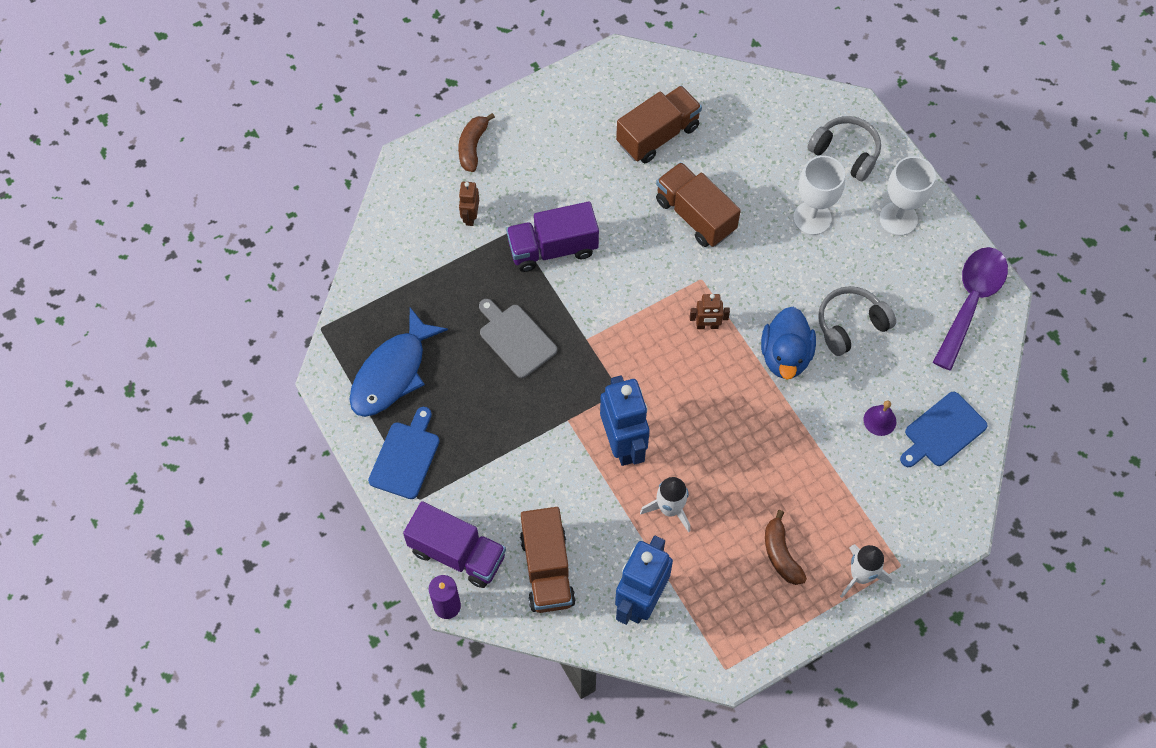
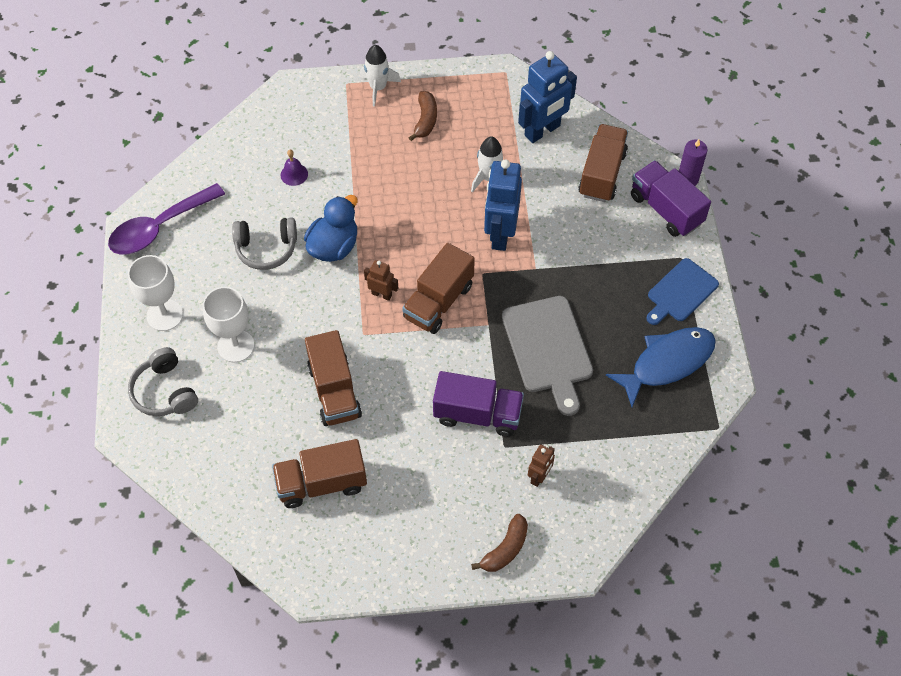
camera: 155 degrees left, 5 degrees down
grey cutting board [479,299,557,378] -> grey cutting board [502,296,593,416], size x1.50
blue cutting board [900,392,988,467] -> none
none -> brown truck [402,243,475,334]

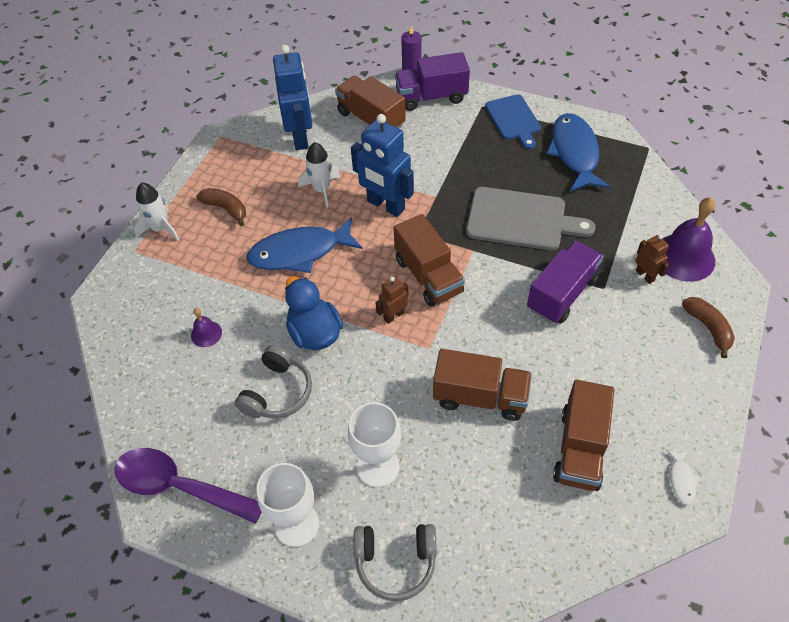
camera: 60 degrees left, 5 degrees down
purple spoon [108,183,225,255] -> purple spoon turned 120 degrees clockwise [114,448,262,524]
none -> blue fish [246,217,363,273]
none -> purple bell [662,197,715,282]
none -> white fish [667,450,700,505]

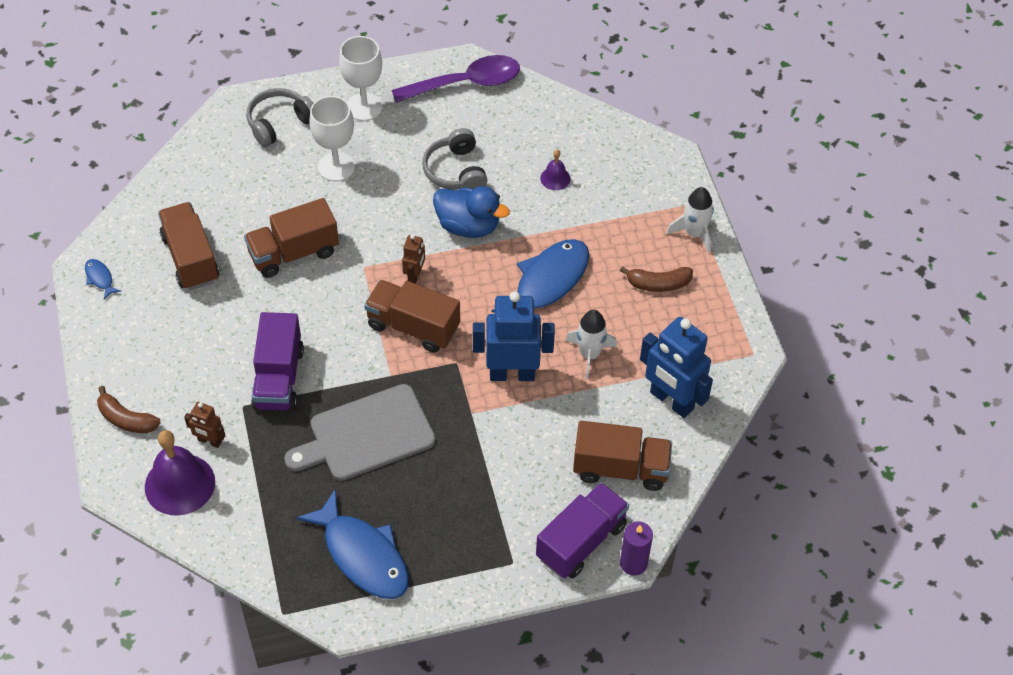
camera: 140 degrees right, 0 degrees up
blue cutting board [485,94,541,149] -> none
white fish [667,450,700,505] -> blue fish [85,259,121,300]

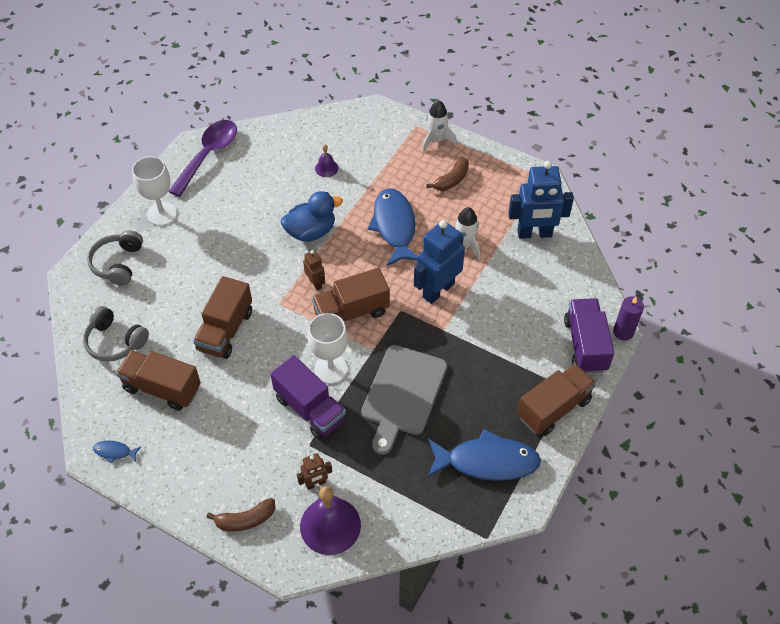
camera: 45 degrees left, 0 degrees up
white goblet [309,96,355,181] -> white goblet moved to [308,313,348,384]
grey headphones [422,128,488,189] -> grey headphones moved to [83,306,149,362]
brown truck [573,421,672,491] -> brown truck moved to [517,364,596,436]

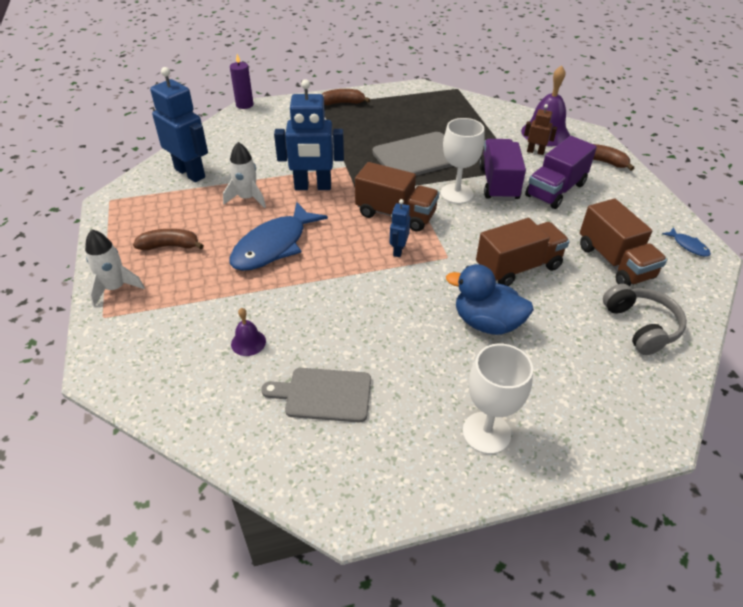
camera: 135 degrees left, 10 degrees down
grey headphones [87,230,143,286] -> none
purple spoon [168,120,237,197] -> none
blue duck [281,191,343,242] -> blue duck moved to [446,264,534,335]
brown robot [303,250,325,291] -> blue robot [389,199,411,257]
blue fish [428,429,541,481] -> none
brown truck [517,364,596,436] -> brown banana [322,89,370,105]
purple truck [564,298,614,373] -> purple truck moved to [525,136,597,209]
none -> grey cutting board [261,368,371,422]

